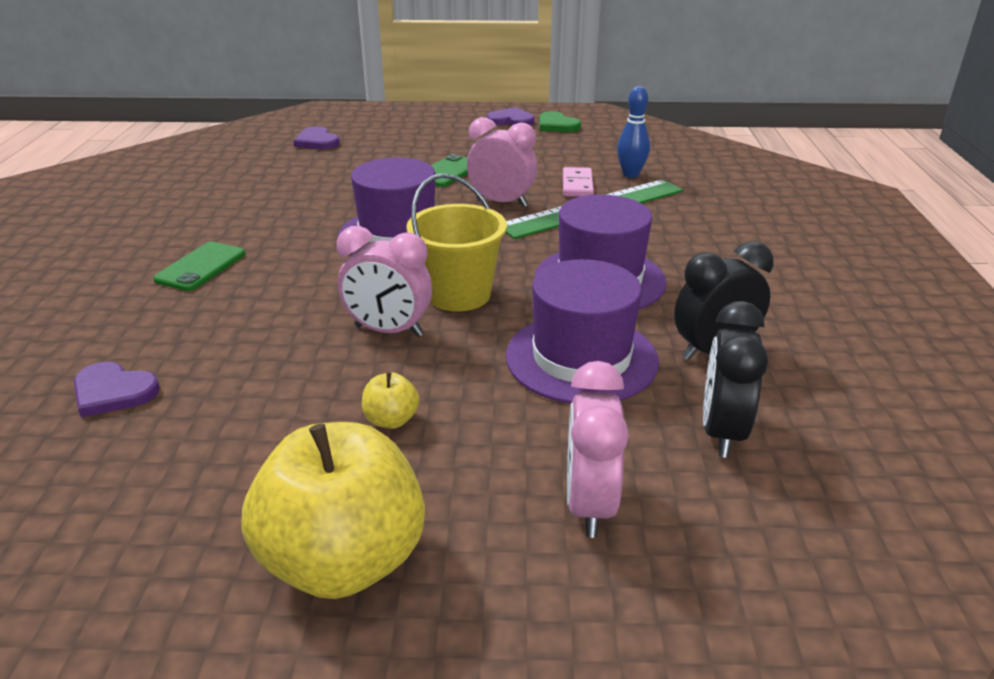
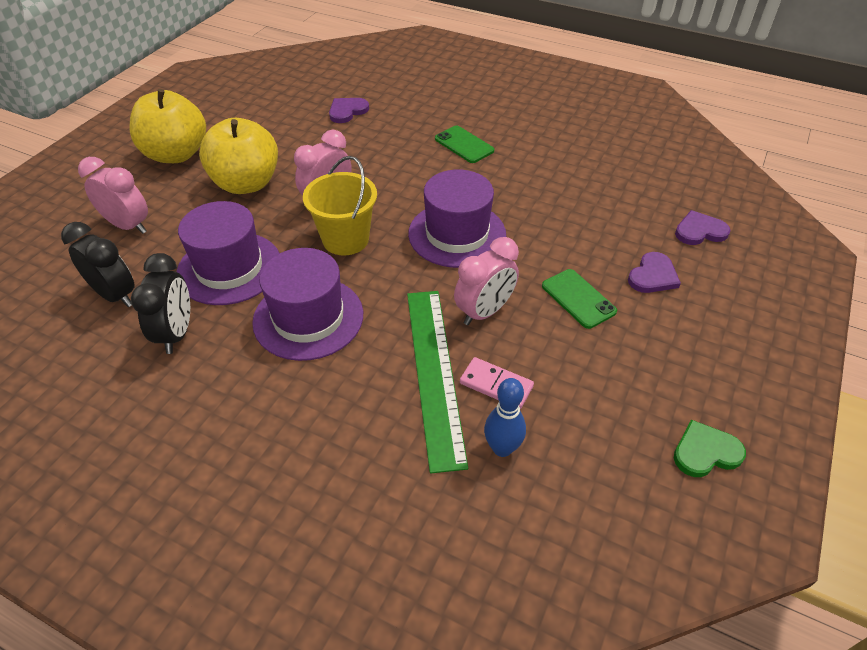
camera: 115 degrees right, 15 degrees up
yellow apple [362,372,419,429] -> yellow apple [199,118,278,194], size x2.42
purple heart [487,107,535,126] -> purple heart moved to [628,252,681,293]

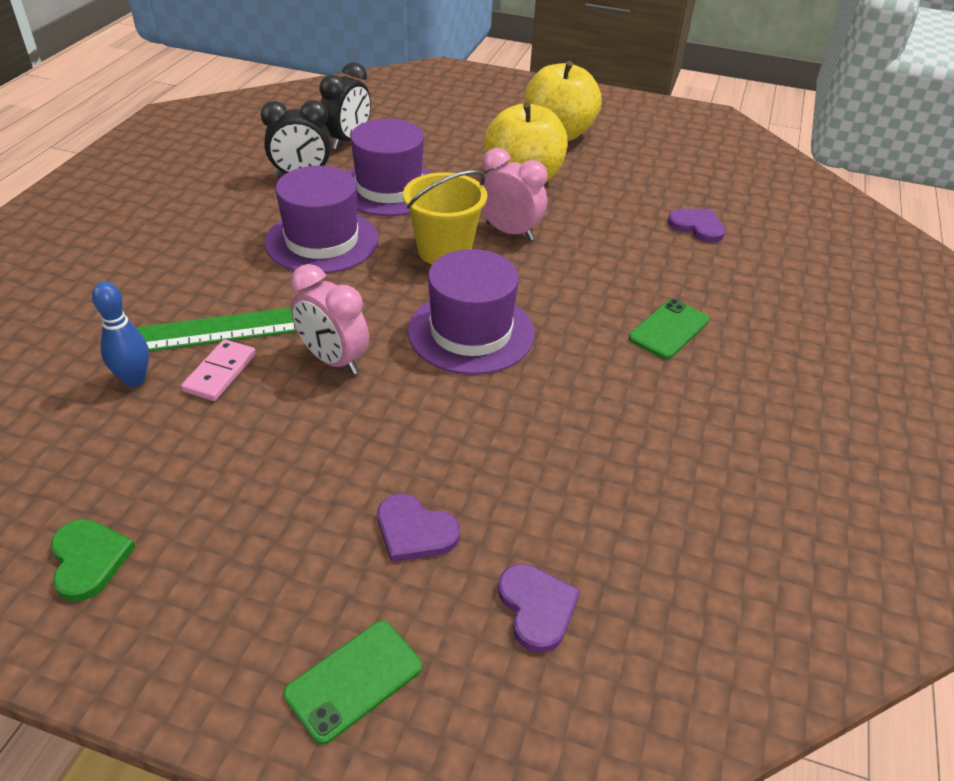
camera: 80 degrees right, 5 degrees down
pink clock [78,157,148,234] -> none
green phone [542,269,617,329] -> green phone moved to [283,621,422,745]

